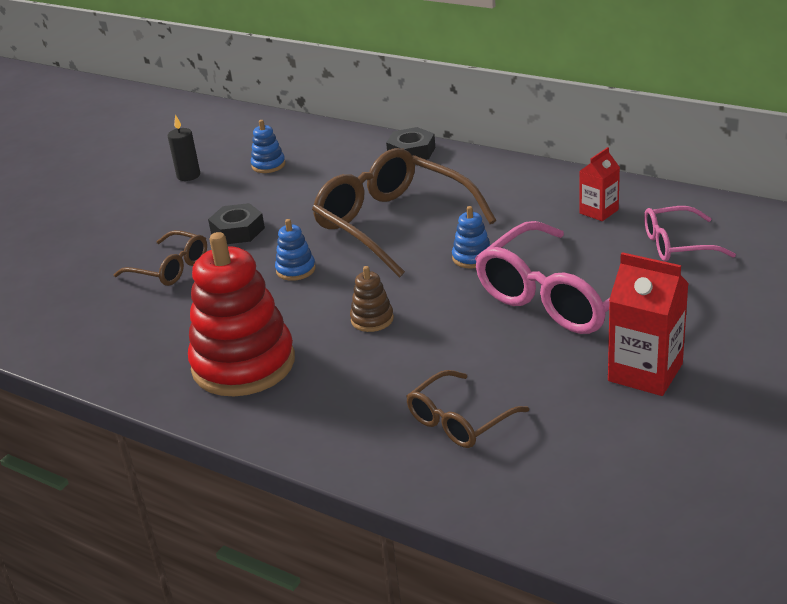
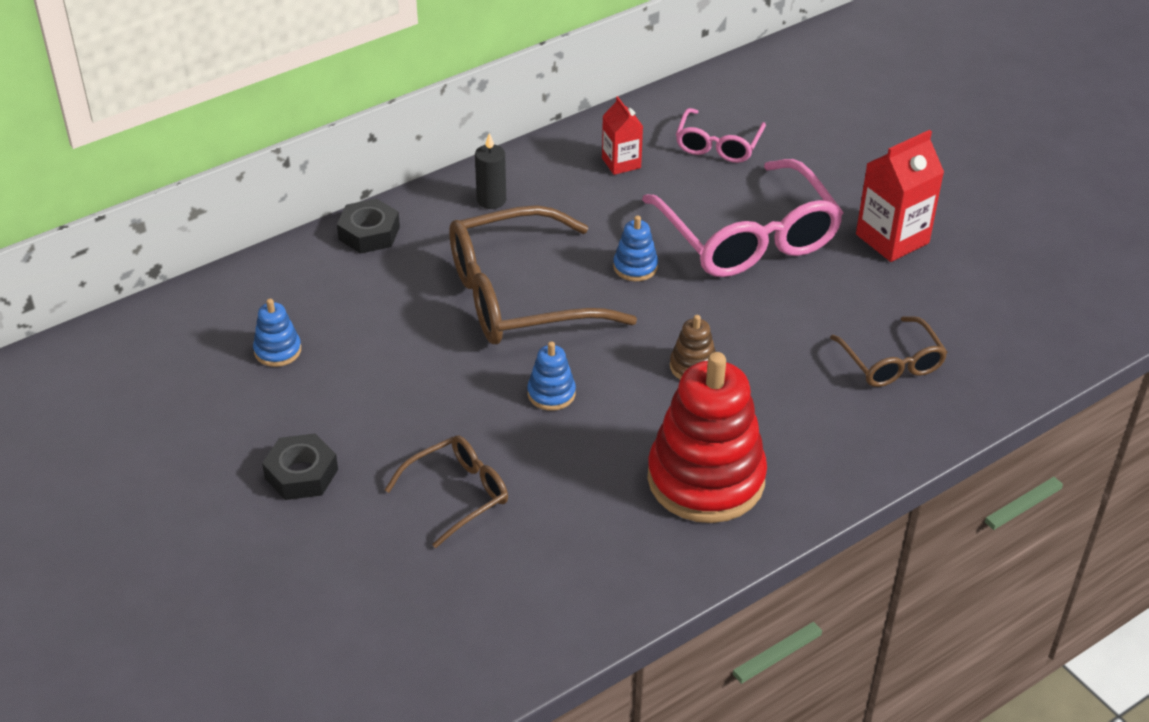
camera: 70 degrees left, 10 degrees up
black candle [168,115,200,181] -> black candle moved to [475,133,506,209]
black nut [208,203,265,244] -> black nut moved to [262,433,338,500]

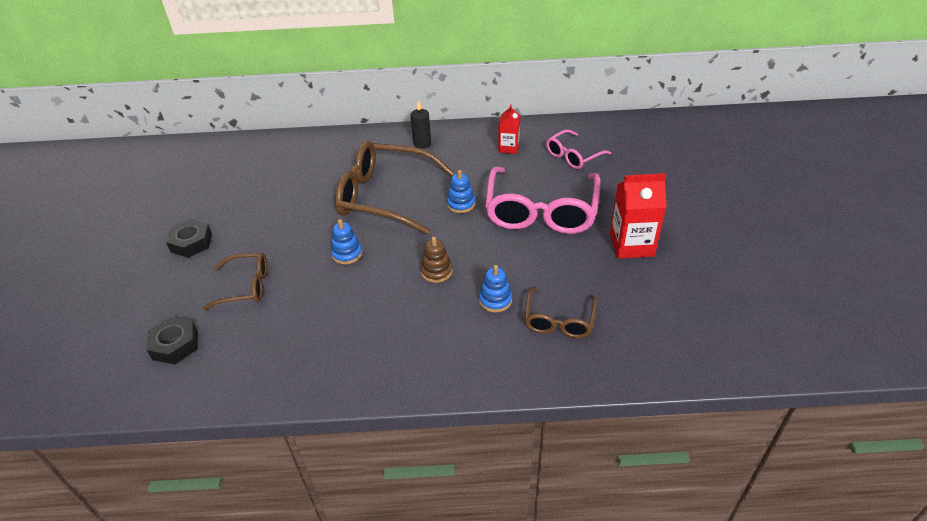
camera: 35 degrees right, 0 degrees up
blue stacking toy [253,299,301,367] -> blue stacking toy moved to [479,265,512,312]
black nut [337,198,400,254] -> black nut moved to [146,317,198,364]
red stacking toy [647,352,767,523] -> none

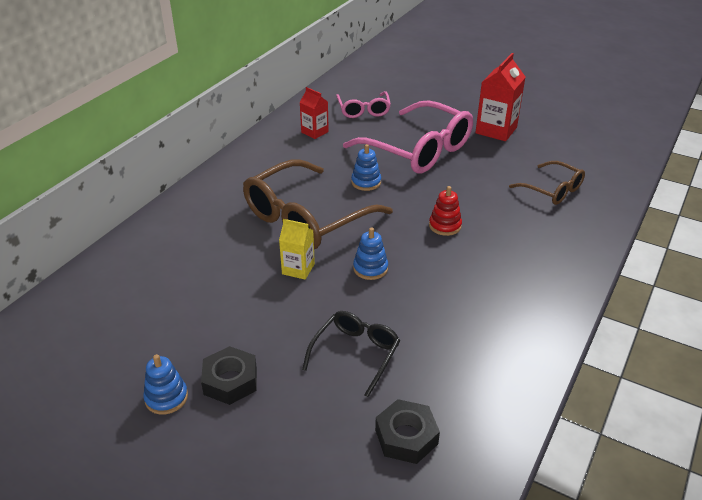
camera: 60 degrees left, 5 degrees down
brown glasses [203,253,267,310] -> black glasses [302,311,400,397]
black candle [411,100,431,149] -> none
brown stacking toy [420,236,453,283] -> red stacking toy [429,186,462,236]
blue stacking toy [479,265,512,312] -> blue stacking toy moved to [143,354,188,415]
none -> yellow carton [279,219,315,280]

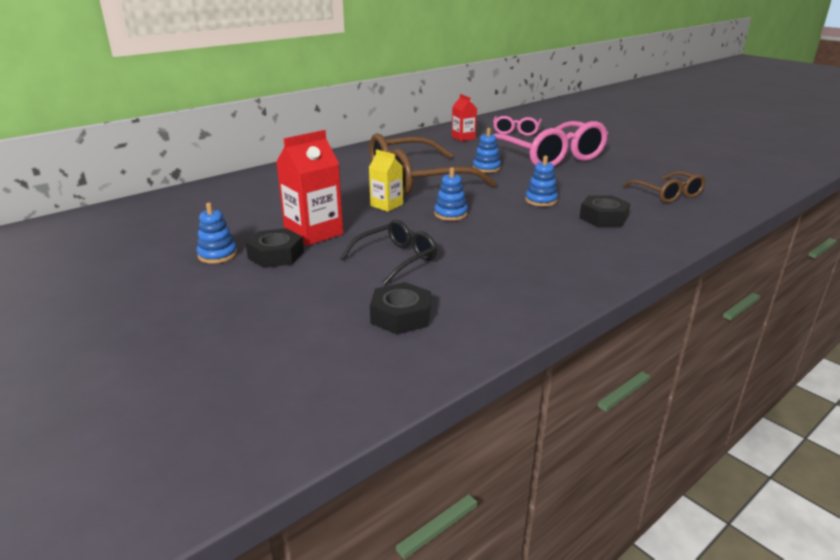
camera: 20 degrees right, 10 degrees down
red stacking toy [429,186,462,236] -> blue stacking toy [525,156,558,207]
red carton [475,53,525,141] -> red carton moved to [276,130,343,246]
none -> black nut [579,195,630,227]

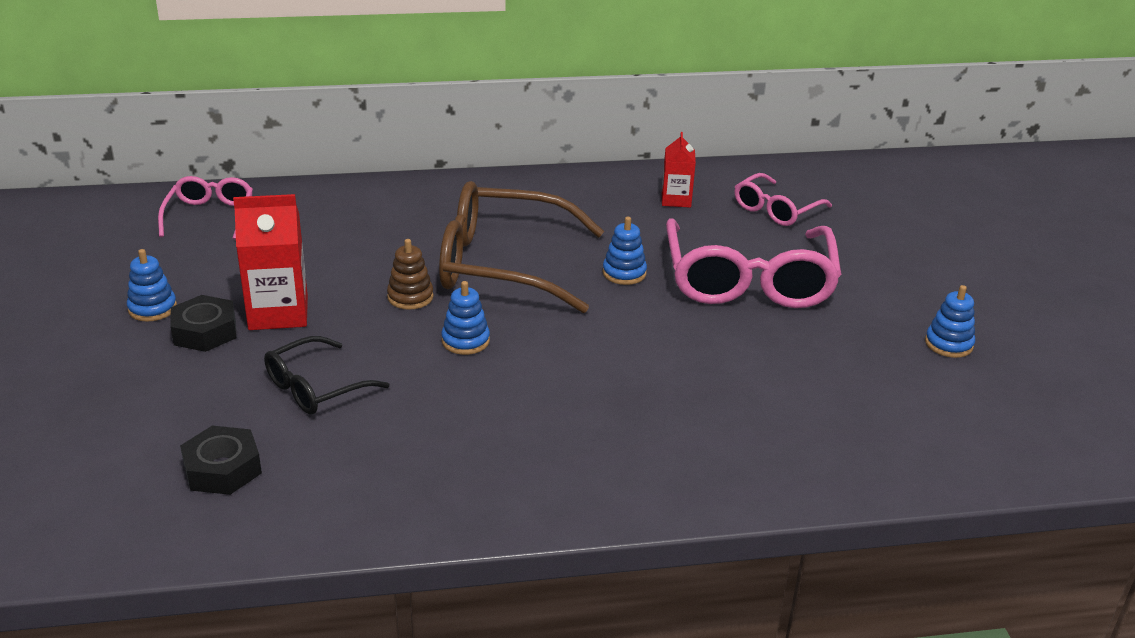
camera: 30 degrees right, 5 degrees up
black glasses [340,220,437,285] -> black glasses turned 150 degrees clockwise [264,336,389,415]
yellow carton [369,149,403,212] -> brown stacking toy [387,239,434,310]
blue stacking toy [525,156,558,207] -> blue stacking toy moved to [925,285,975,358]
black nut [579,195,630,227] -> none
brown glasses [622,171,705,203] -> none
none -> pink glasses [158,176,253,240]

